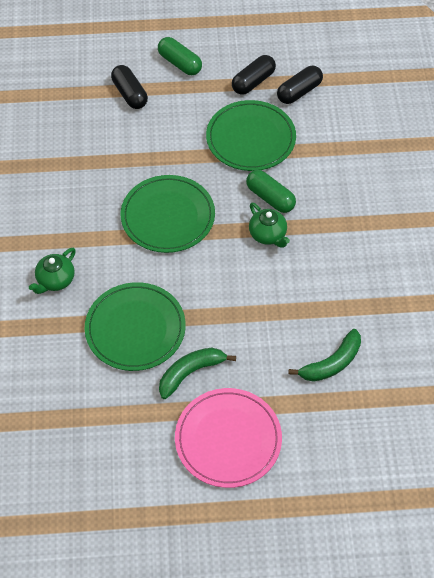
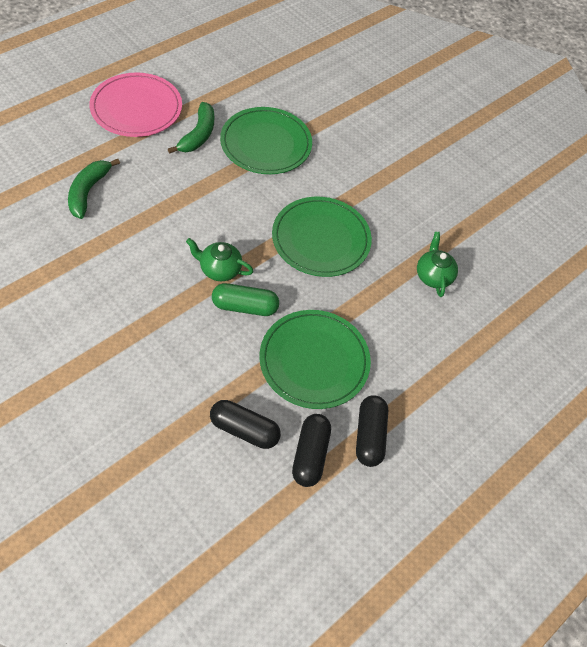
camera: 135 degrees right, 0 degrees up
green teapot [29,248,76,294] -> green teapot moved to [417,232,458,297]
black capsule [111,65,148,109] -> black capsule moved to [210,400,281,449]
green capsule [158,37,202,75] -> none

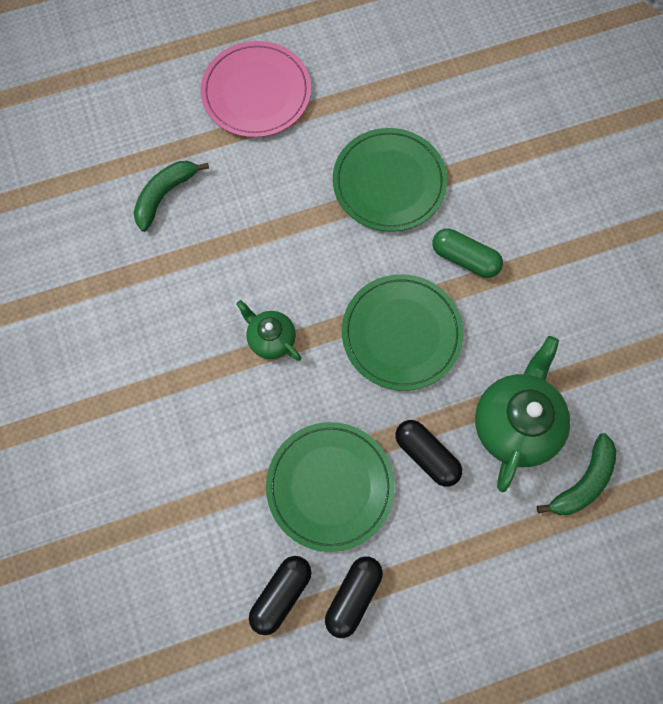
camera: 30 degrees right, 15 degrees up
green banana [168,102,214,154] -> green banana moved to [537,433,617,515]
black capsule [210,400,281,449] -> black capsule moved to [395,420,462,487]
green capsule [212,283,279,316] -> green capsule moved to [432,228,503,278]
green teapot [417,232,458,297] -> green teapot [475,336,570,492], size x1.81

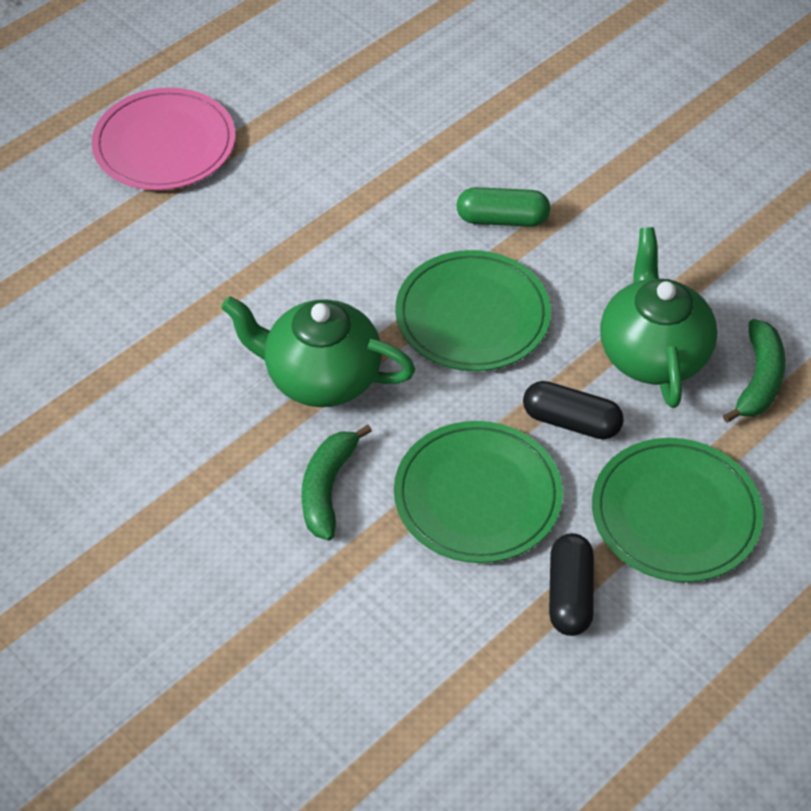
camera: 25 degrees left, 20 degrees down
green banana [134,161,209,232] -> green banana moved to [302,424,372,540]
green teapot [236,300,301,361] -> green teapot [221,296,416,407], size x1.81
black capsule [249,556,311,635] -> none
green plate [333,128,447,232] -> green plate moved to [592,438,763,582]

